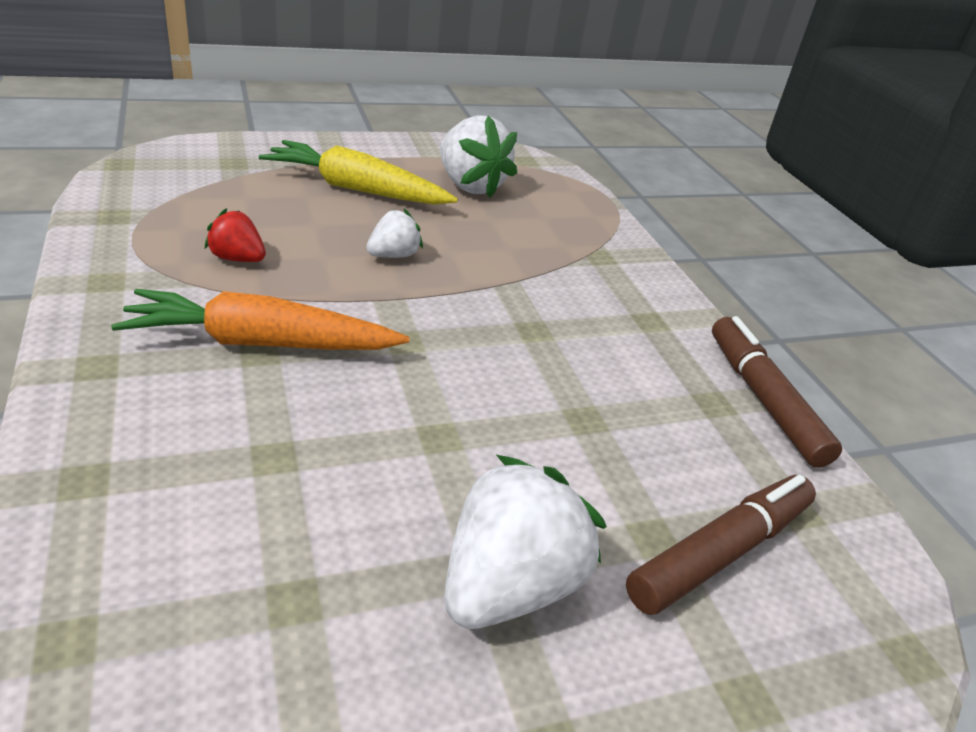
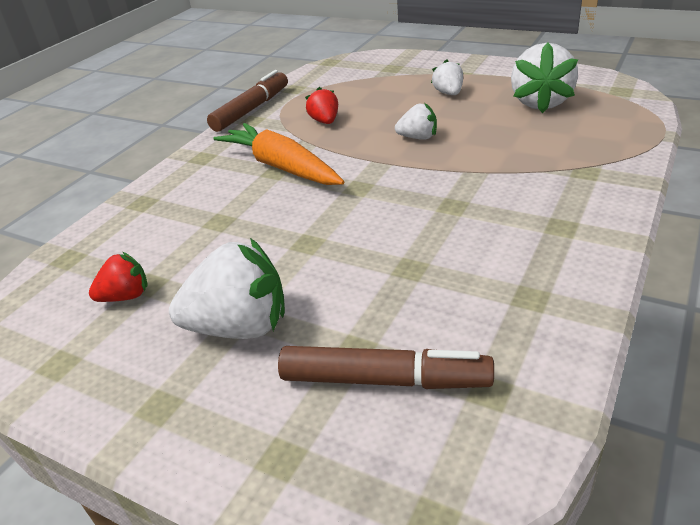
camera: 55 degrees right, 0 degrees up
yellow carrot [259,140,458,205] -> white strawberry [431,59,463,95]
brown marker [712,316,842,468] -> brown marker moved to [207,70,288,132]
none -> red strawberry [89,252,148,302]

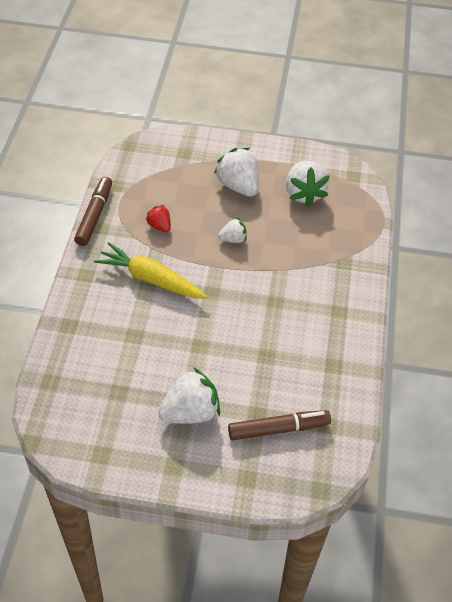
camera: 25 degrees left, 15 degrees up
red strawberry [89,252,148,302] -> none
orange carrot [213,123,344,185] -> yellow carrot [94,242,208,299]
white strawberry [431,59,463,95] -> white strawberry [214,148,259,197], size x1.85

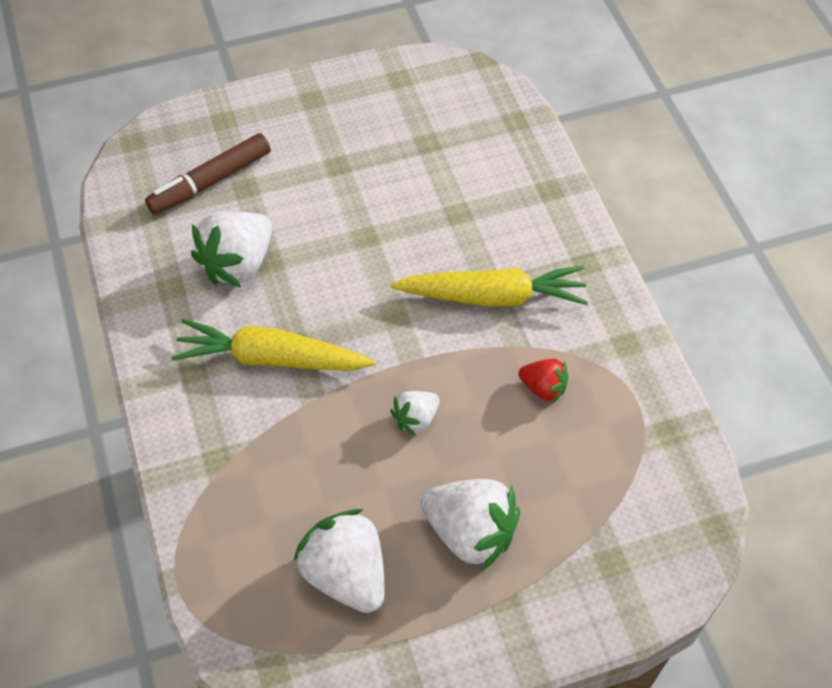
camera: 155 degrees right, 5 degrees up
brown marker [74,177,112,246] -> none
white strawberry [158,367,220,424] -> white strawberry moved to [191,211,272,287]
none -> yellow carrot [171,319,376,371]

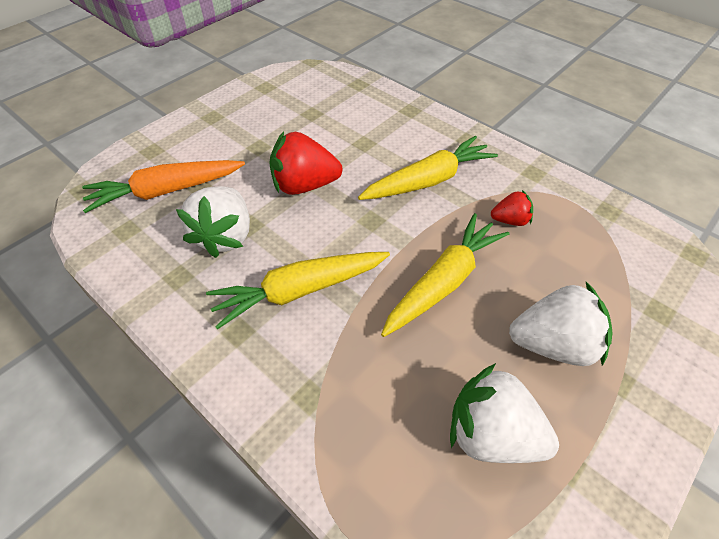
camera: 30 degrees left, 5 degrees down
brown marker [145,133,271,215] -> orange carrot [82,160,245,213]
white strawberry [390,391,439,436] -> yellow carrot [381,213,509,337]
none -> red strawberry [269,131,342,195]

